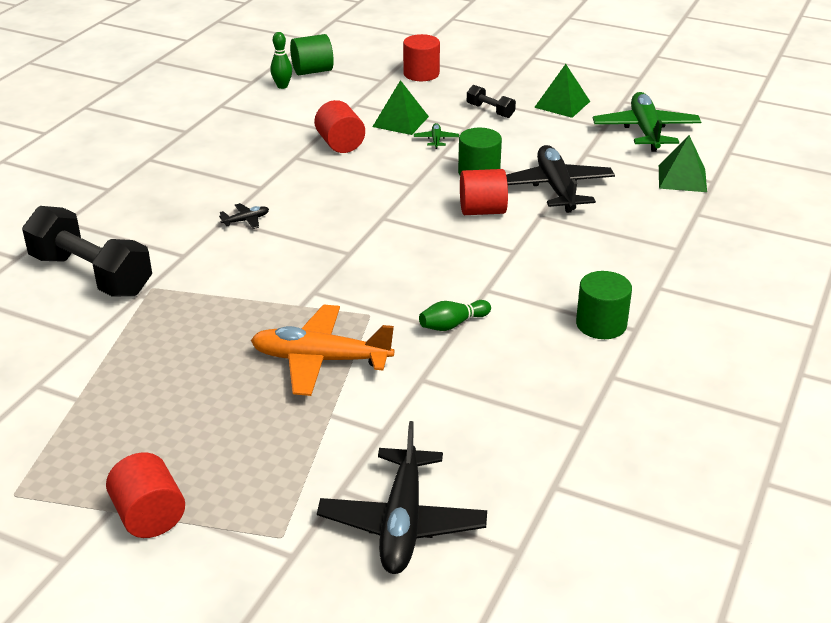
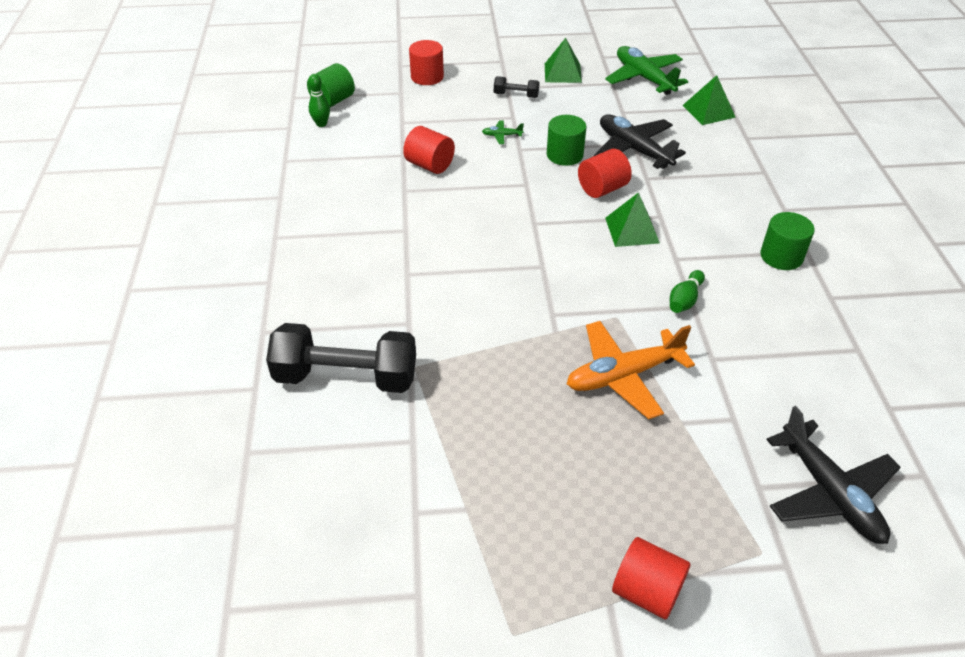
camera: 30 degrees left, 10 degrees up
black plane [219,203,269,229] -> none
green pyramid [372,80,429,135] -> green pyramid moved to [605,192,660,247]
green plane [414,123,459,149] -> green plane turned 60 degrees counterclockwise [482,121,524,144]

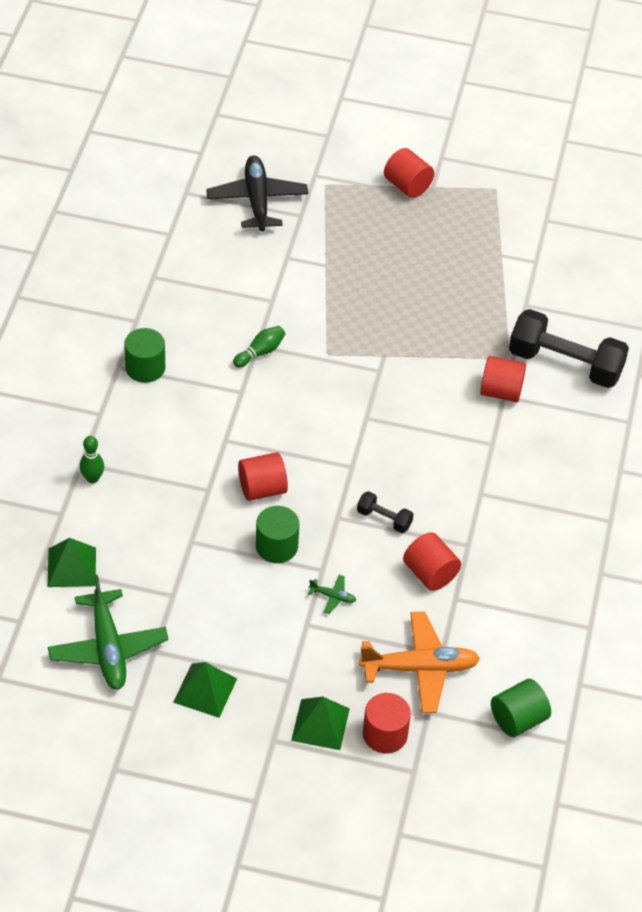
camera: 165 degrees left, 5 degrees up
green bowling pin [308,74,330,127] -> green bowling pin moved to [80,436,104,483]
black dumbbell [494,76,540,98] -> black dumbbell moved to [357,491,414,533]
orange plane [567,321,695,419] -> orange plane moved to [359,612,480,713]
black plane [594,114,686,169] -> none
green pyramid [605,192,660,247] -> green pyramid moved to [291,697,350,750]
none -> red cylinder [480,356,526,402]

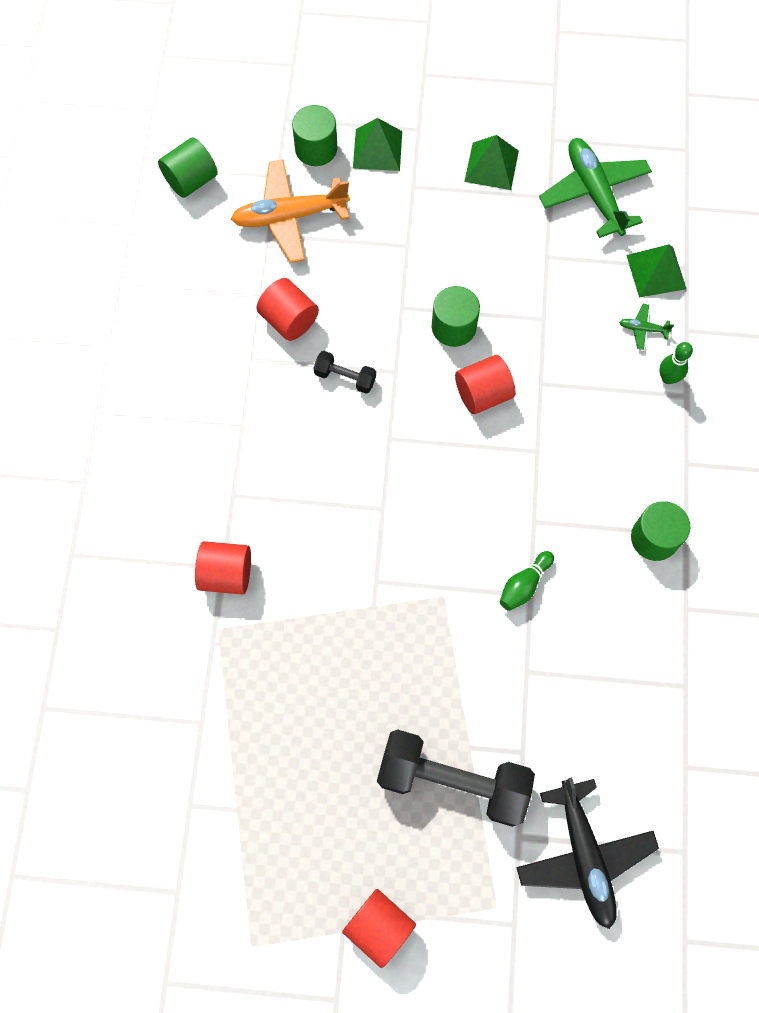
camera: 175 degrees right, 20 degrees up
green plane [308,575,356,614] -> green plane moved to [619,304,674,350]
red cylinder [363,693,411,753] -> green cylinder [292,105,337,166]
black dumbbell [509,309,629,388] -> black dumbbell moved to [377,730,535,827]

